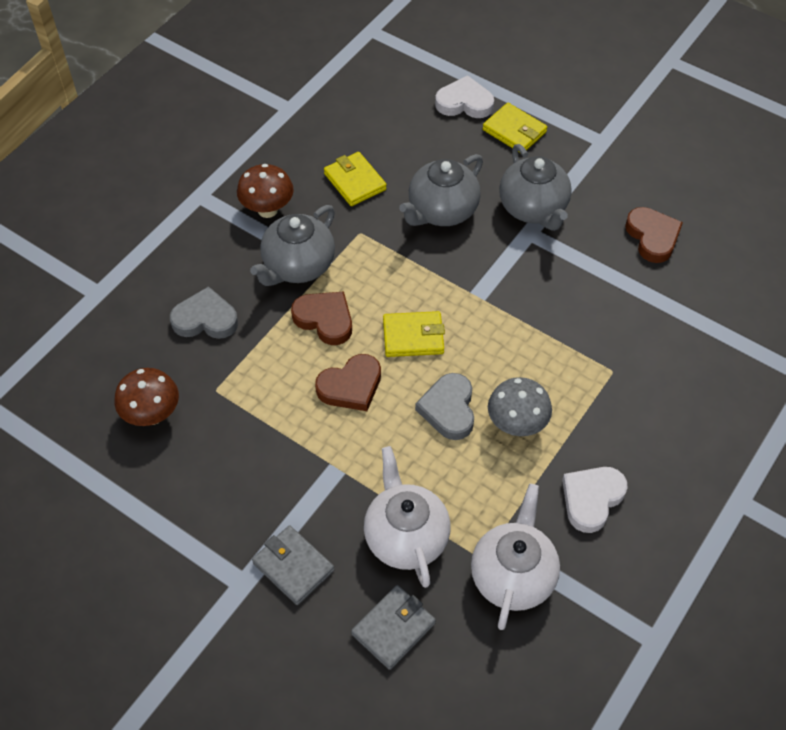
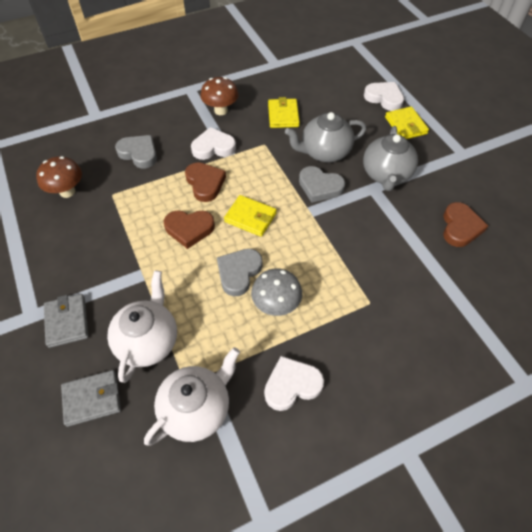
camera: 30 degrees right, 0 degrees up
grey teapot [250,205,335,286] -> white heart [191,127,236,160]
none -> grey heart [299,166,345,203]

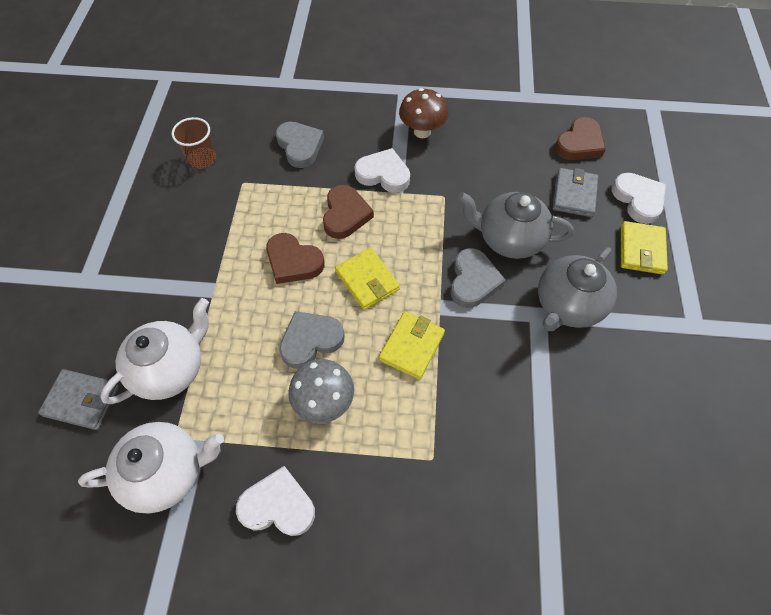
camera: 30 degrees right, 5 degrees up
brown mushroom [36,156,82,198] -> brown cup [172,117,216,169]
grey wallet [44,294,89,348] -> grey wallet moved to [552,168,598,217]
yellow wallet [268,97,300,128] -> yellow wallet moved to [379,311,445,380]
grey heart [299,166,345,203] -> grey heart turned 135 degrees counterclockwise [451,248,506,308]
brown heart [443,202,488,247] -> brown heart moved to [555,117,606,160]

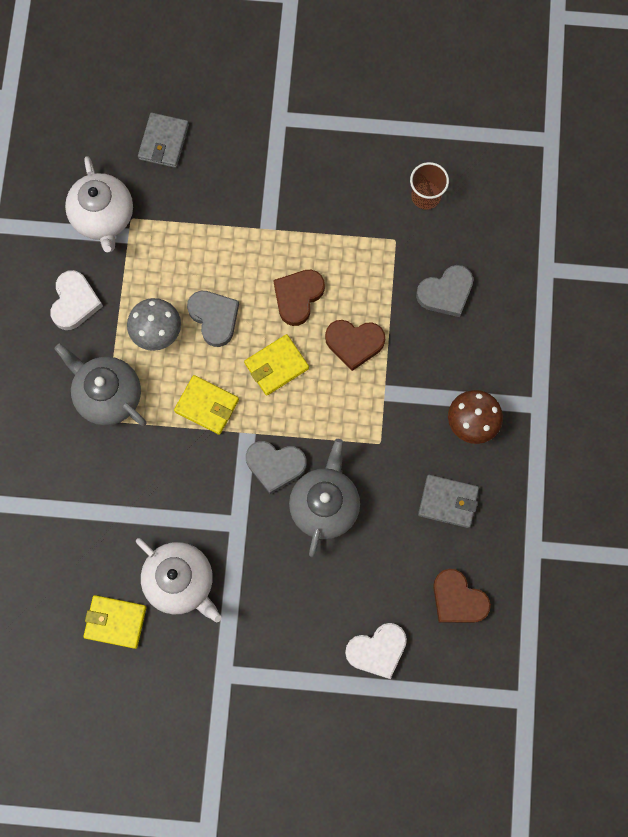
camera: 90 degrees right, 15 degrees up
white teapot [100,298,209,404] -> white teapot moved to [136,538,222,622]
white heart [354,148,410,193] -> none
grey teapot [538,248,617,331] -> grey teapot moved to [54,343,146,426]
grey wallet [552,168,598,217] -> grey wallet moved to [418,474,479,528]
yellow wallet [621,221,668,275] -> yellow wallet moved to [83,595,146,649]

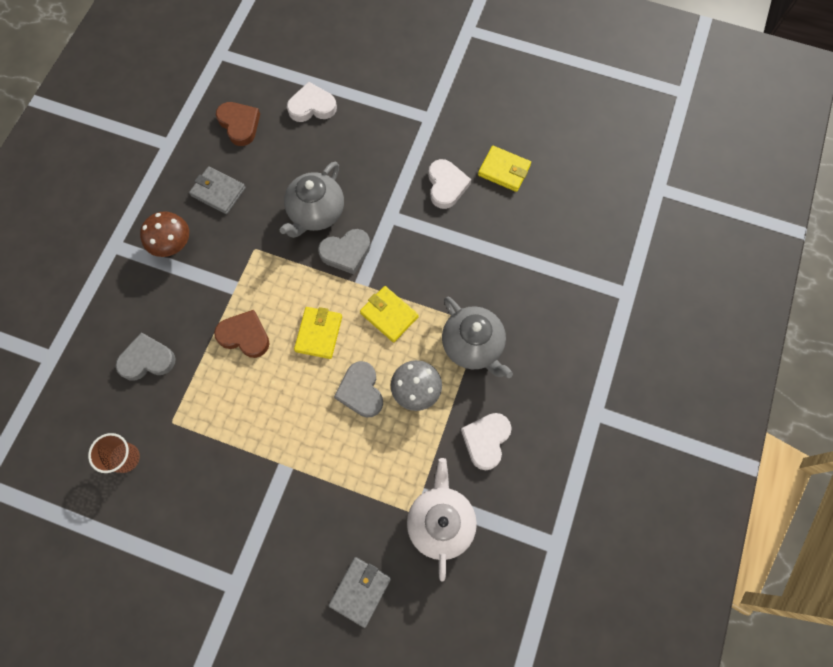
camera: 165 degrees left, 5 degrees down
white teapot [136,538,222,622] -> white heart [428,159,471,209]
yellow wallet [244,334,309,395] -> yellow wallet turned 60 degrees counterclockwise [294,307,342,359]
grey heart [246,441,307,494] -> grey heart turned 135 degrees clockwise [318,229,371,274]
brown heart [273,270,325,326] -> none

